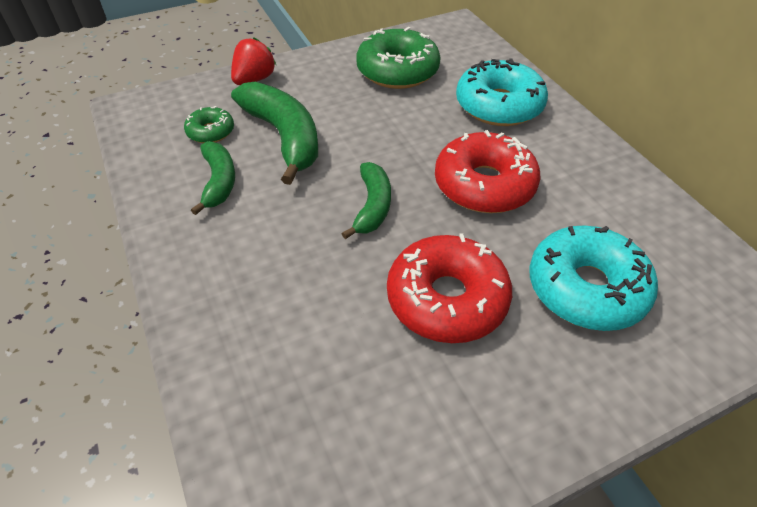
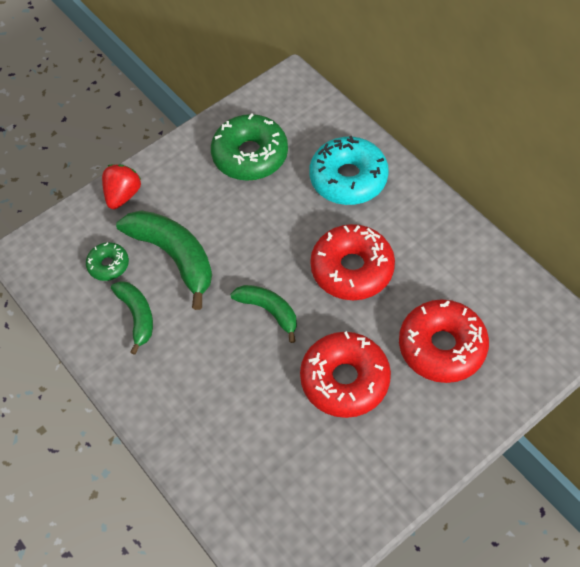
camera: 10 degrees left, 10 degrees up
green banana [341,162,391,239] -> green banana turned 45 degrees counterclockwise [230,285,297,343]
turquoise donut [529,226,658,331] -> red donut [399,299,489,383]

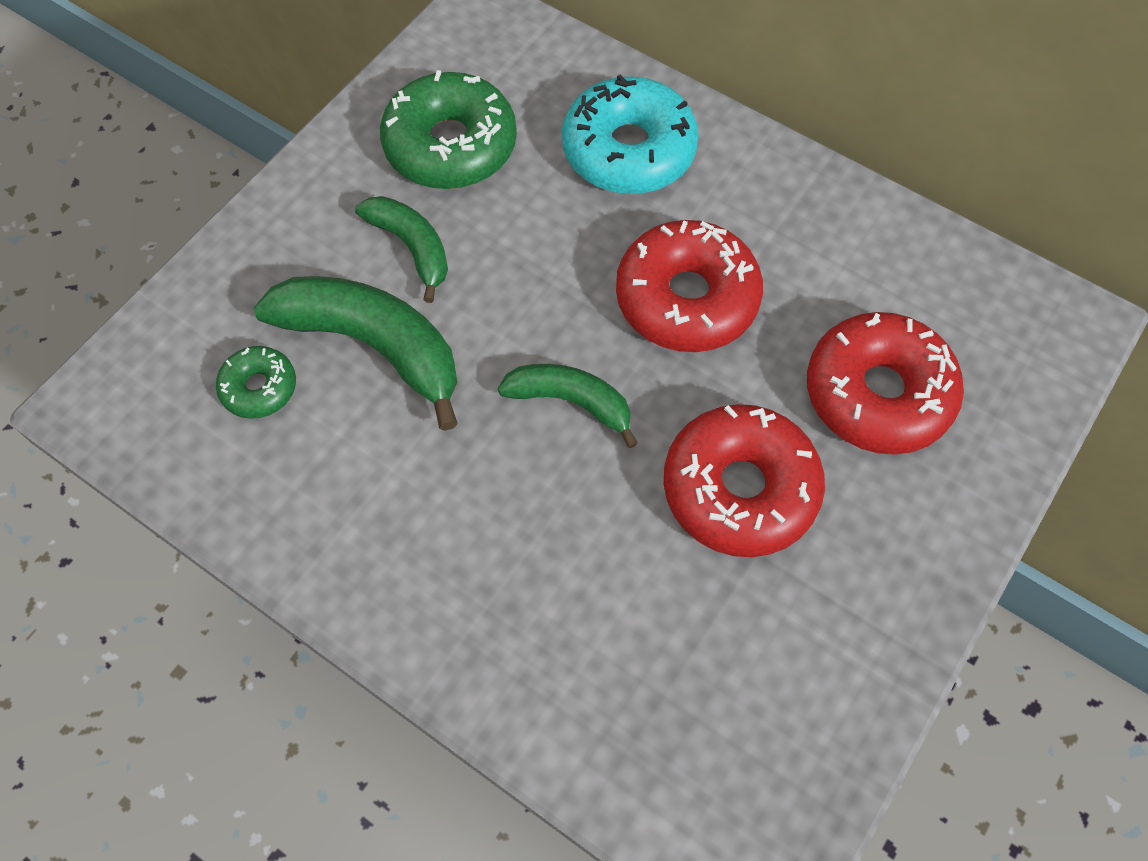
camera: 20 degrees left, 5 degrees up
red strawberry [102,164,141,209] -> none
green banana [111,281,153,355] -> green banana moved to [355,196,448,303]

